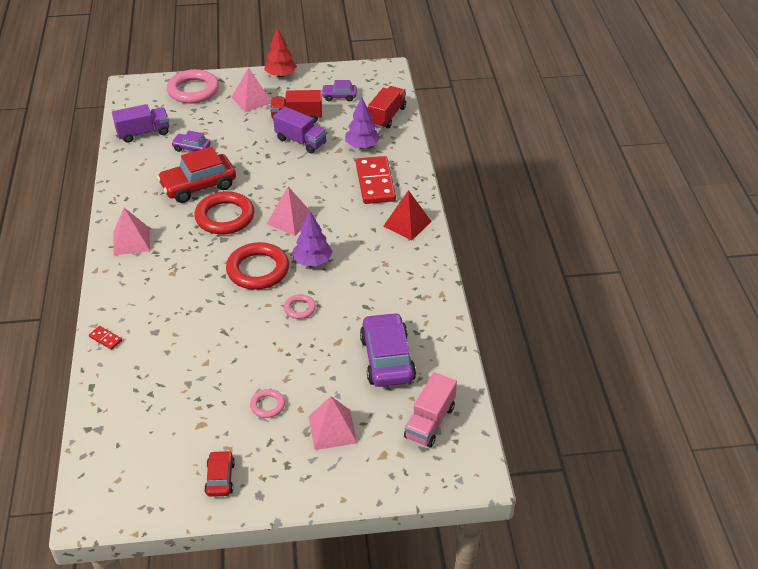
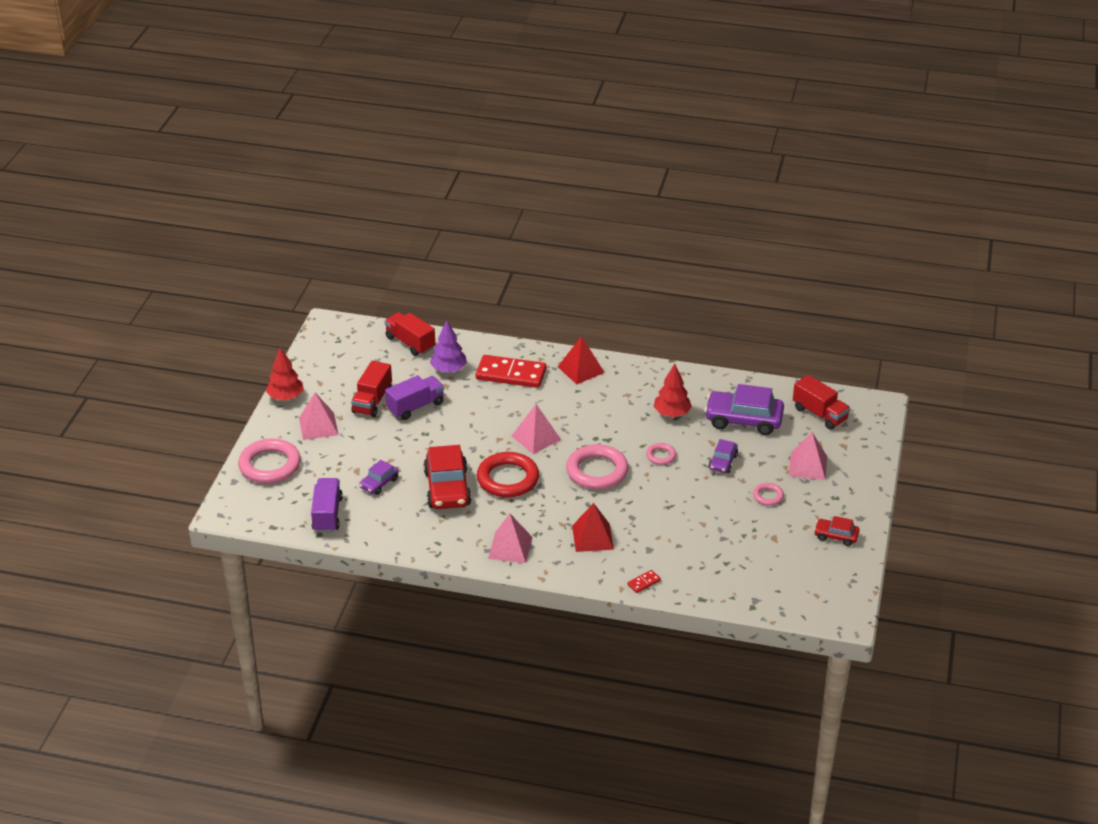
camera: 70 degrees left, 5 degrees down
red ring [226,242,289,290] -> pink ring [566,444,629,490]
purple tree [293,211,333,266] -> none
purple car [321,80,357,102] -> purple car moved to [708,439,738,473]
pink truck [404,372,457,448] -> red truck [793,375,850,430]
none -> red pyramid [572,503,614,552]
none -> red tree [653,364,692,417]

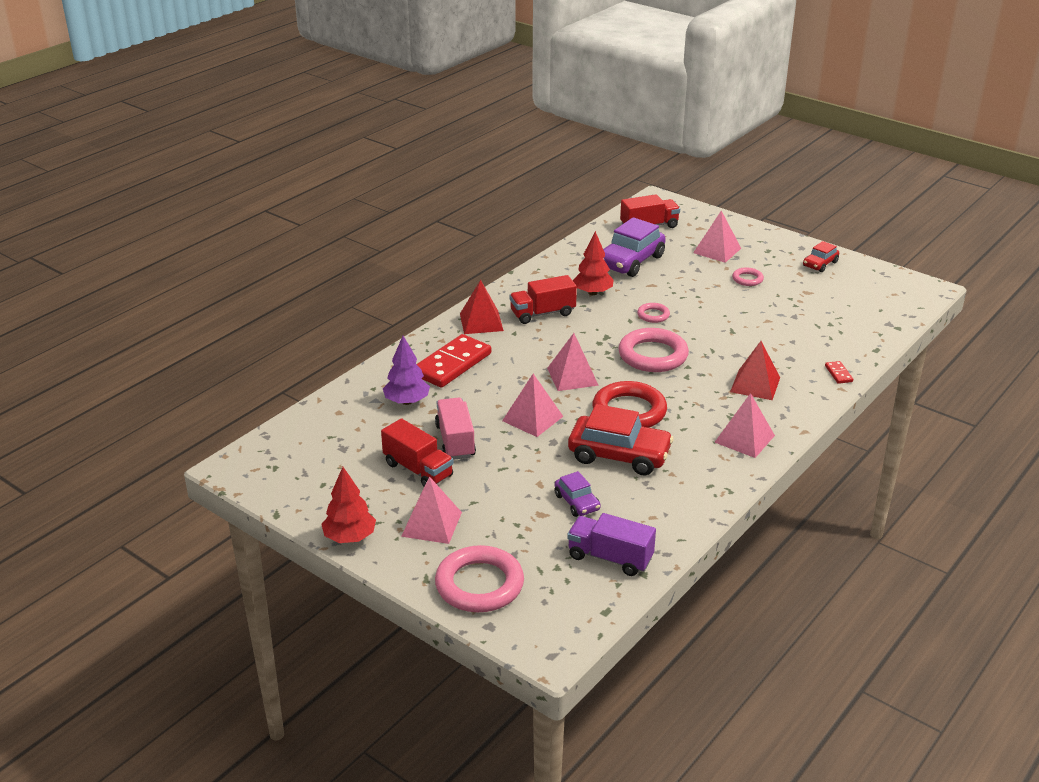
camera: 65 degrees left, 5 degrees down
red truck [384,312,435,356] -> red truck moved to [510,275,577,324]
purple truck [385,375,444,420] -> pink truck [435,397,476,460]
purple car [708,439,738,473] -> none
none -> pink pyramid [502,374,564,437]

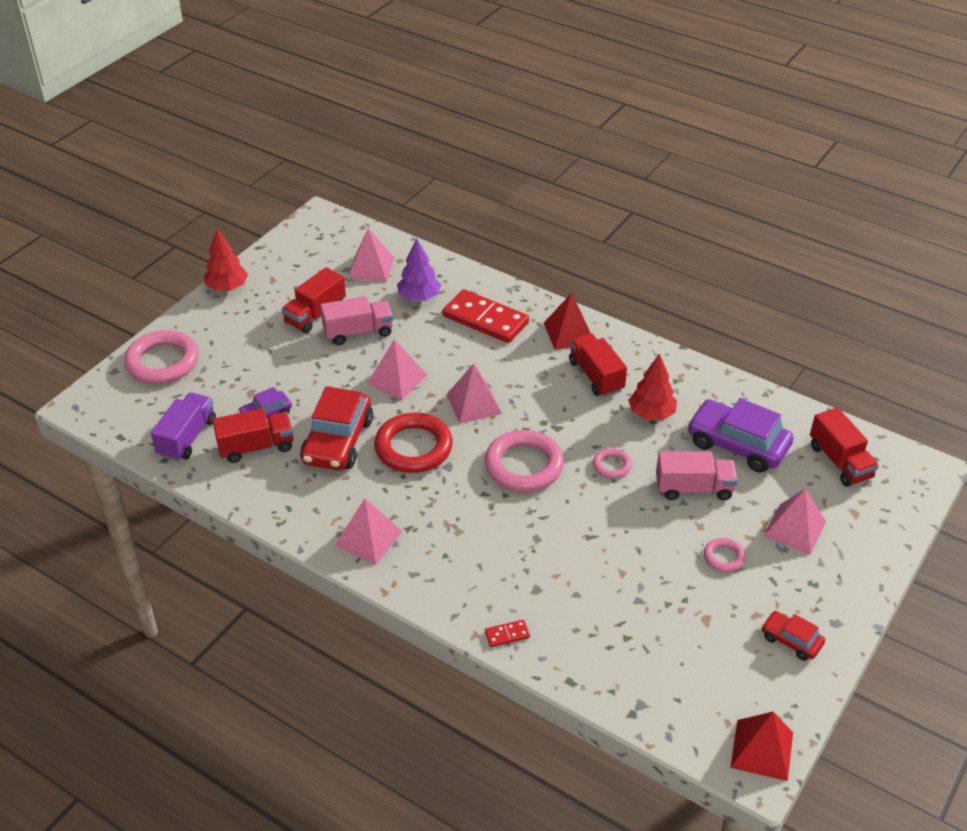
camera: 85 degrees right, 10 degrees up
pink pyramid [401,476,462,544] -> pink pyramid moved to [348,228,394,282]
red pyramid [730,341,780,400] -> red pyramid moved to [730,712,793,781]
none -> red truck [212,408,293,463]
none -> pink truck [656,451,738,500]

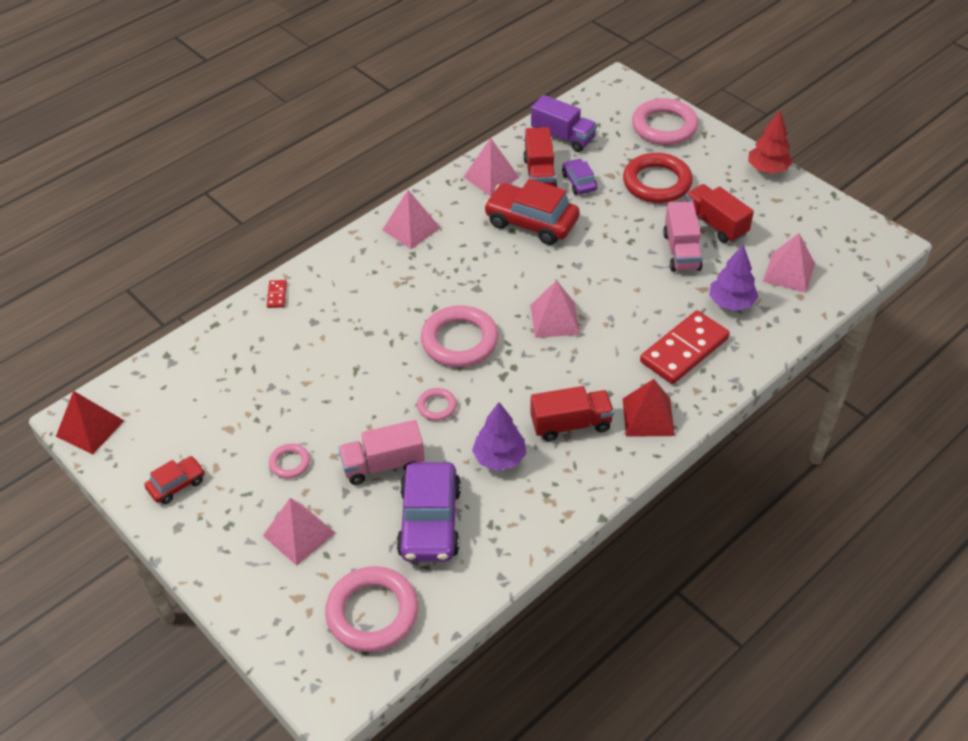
camera: 105 degrees right, 5 degrees up
pink pyramid [367,339,427,400] -> pink pyramid moved to [463,138,520,196]
red ring [374,413,453,473] -> red ring moved to [623,153,693,203]
red tree [628,353,677,420] -> purple tree [472,402,526,471]
pink truck [656,451,738,500] -> pink truck turned 60 degrees clockwise [338,420,425,485]
purple car [687,398,793,473] -> purple car turned 135 degrees clockwise [396,462,461,562]
red truck [810,407,879,487] -> pink ring [325,566,418,652]

